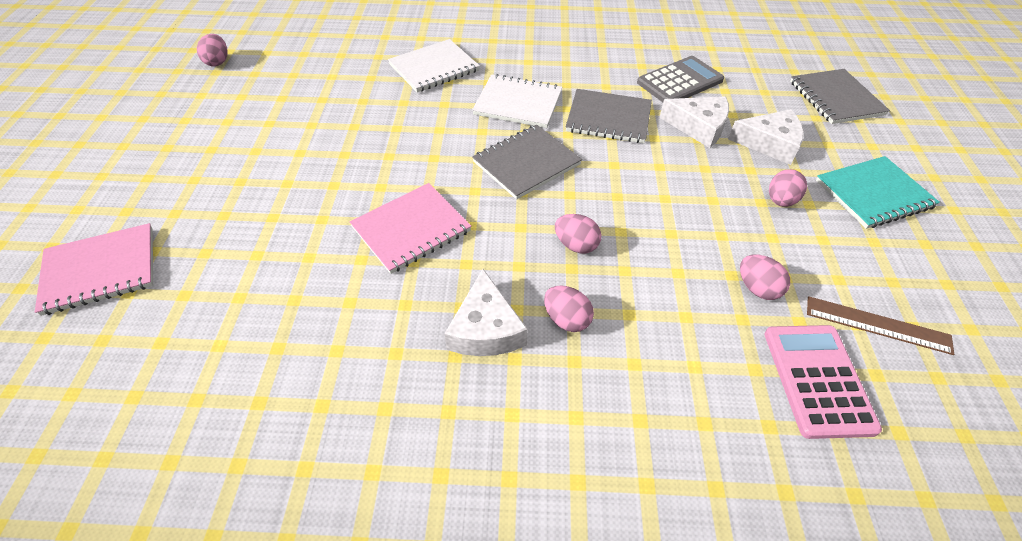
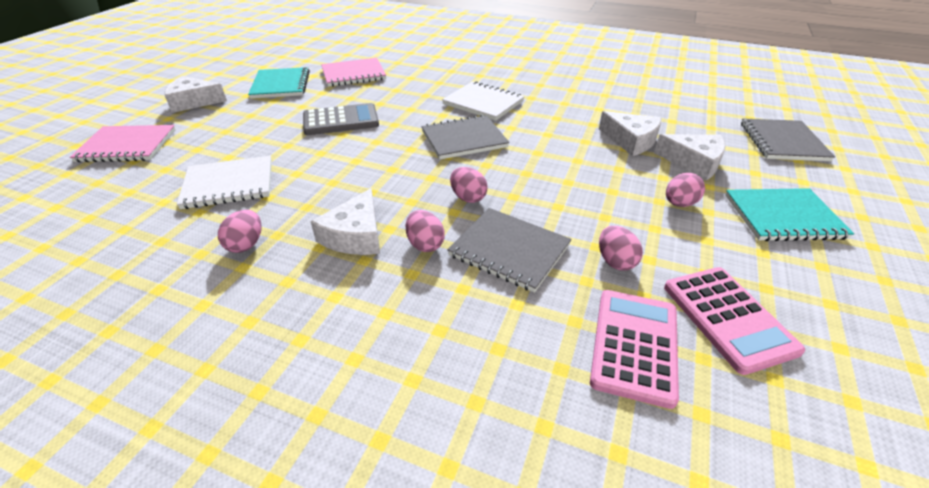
camera: 20 degrees right, 10 degrees down
pink egg [197,34,228,67] -> pink egg moved to [218,210,262,253]
pink notebook [350,183,471,274] -> pink notebook moved to [321,58,386,87]
white notebook [388,39,480,93] -> white notebook moved to [177,156,272,209]
grey notebook [566,89,652,143] -> grey notebook moved to [447,208,572,293]
grey calculator [637,56,724,102] -> grey calculator moved to [303,103,379,135]
brown ruler [807,296,954,355] -> pink calculator [664,267,805,375]
none -> white cheese [165,76,227,113]
none -> turquoise notebook [248,67,310,99]

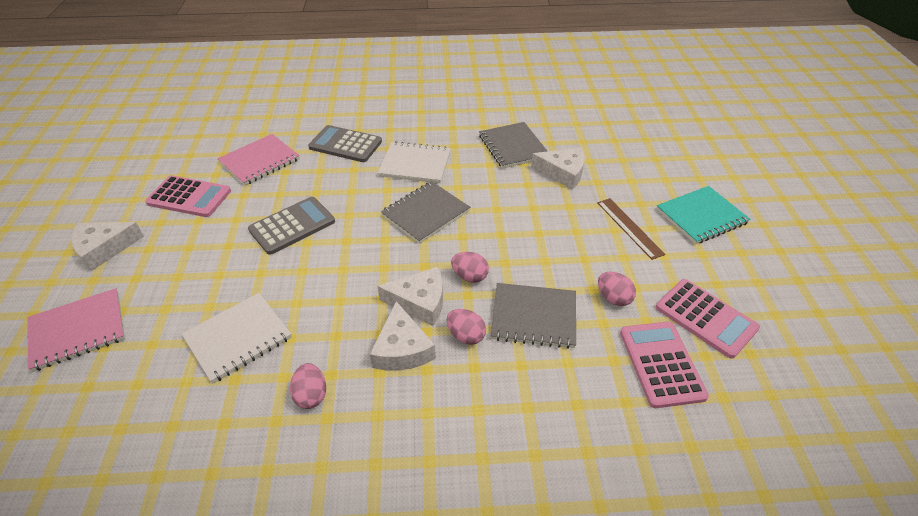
camera: 25 degrees left, 5 degrees up
turquoise notebook [248,67,310,99] -> pink calculator [145,175,231,217]
white cheese [654,134,726,180] -> white cheese moved to [377,267,443,326]
pink egg [666,173,705,207] -> brown ruler [598,198,665,260]
grey notebook [741,119,835,161] -> grey notebook moved to [479,122,547,169]
none -> grey calculator [308,125,382,162]

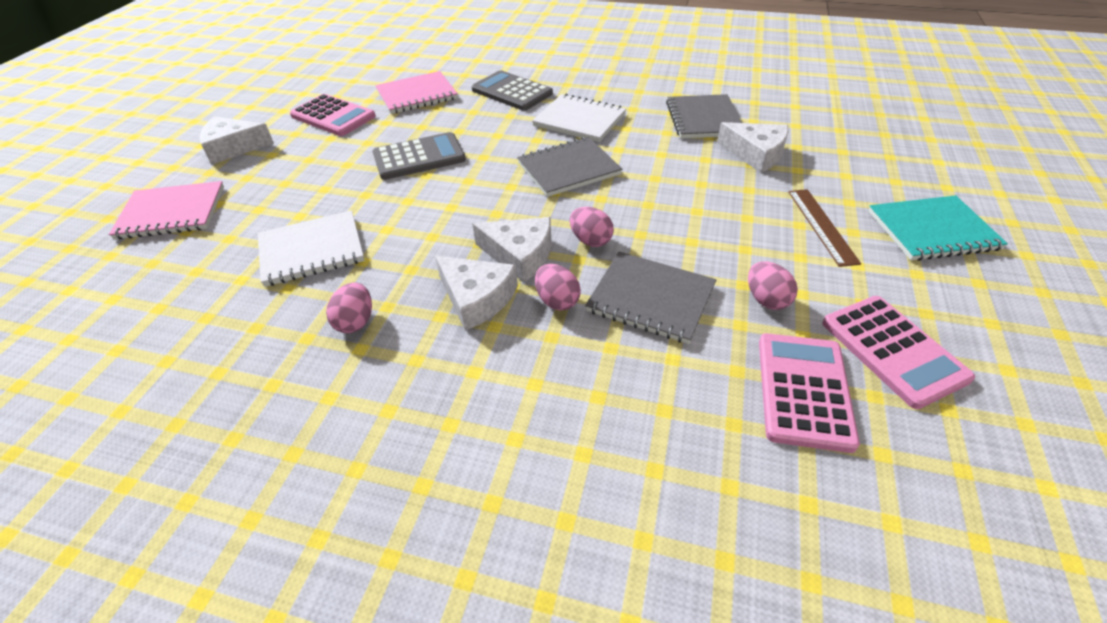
camera: 20 degrees right, 0 degrees up
white cheese [370,301,436,371] -> white cheese turned 60 degrees counterclockwise [435,256,518,331]

